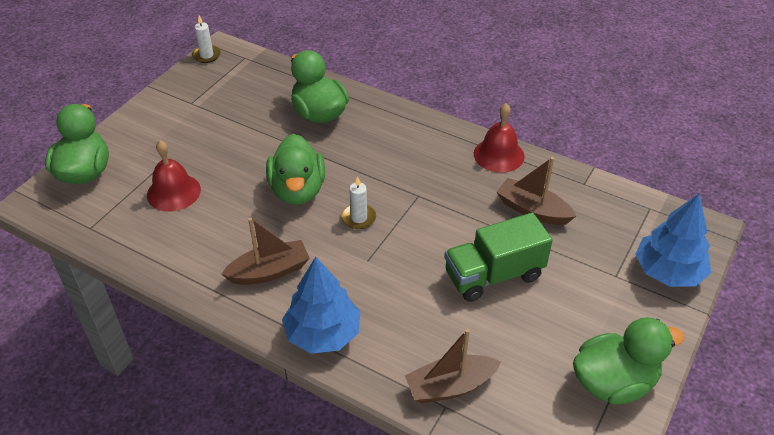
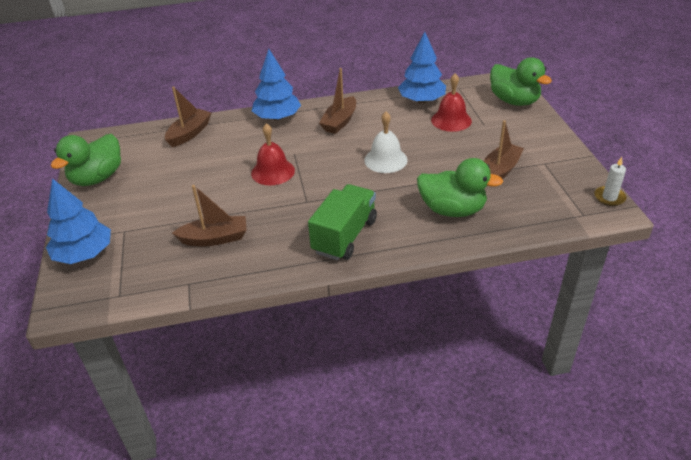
camera: 140 degrees right, 5 degrees down
green duck [266,134,325,205] -> white bell [364,112,408,173]
white candle [341,176,377,229] -> none
green truck [444,213,553,302] -> green truck moved to [308,184,377,260]
red bell [474,103,525,173] -> red bell moved to [251,123,295,185]
none -> blue tree [398,32,446,103]
none -> brown boat [484,120,524,179]

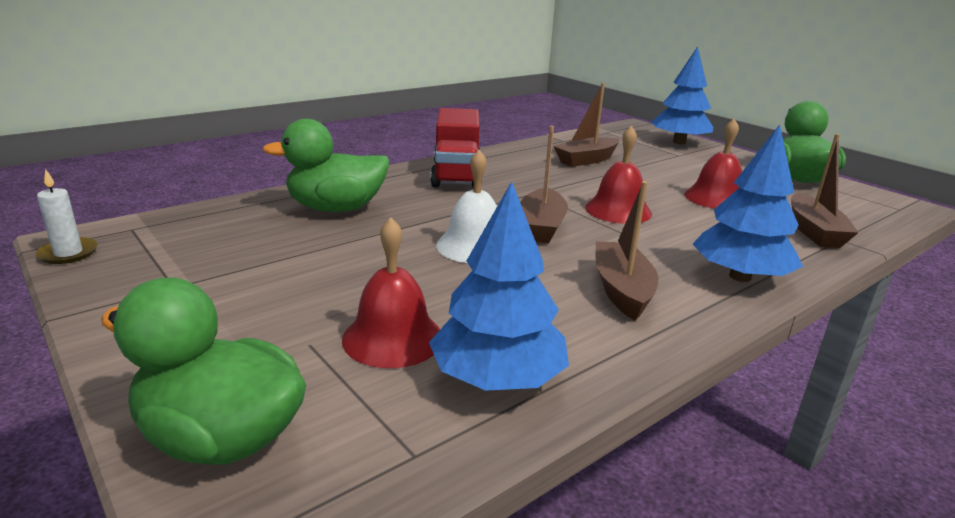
camera: 150 degrees right, 15 degrees down
green truck [308,184,377,260] -> red truck [430,108,482,188]
brown boat [484,120,524,179] -> brown boat moved to [520,126,568,243]
none -> red bell [684,119,742,209]

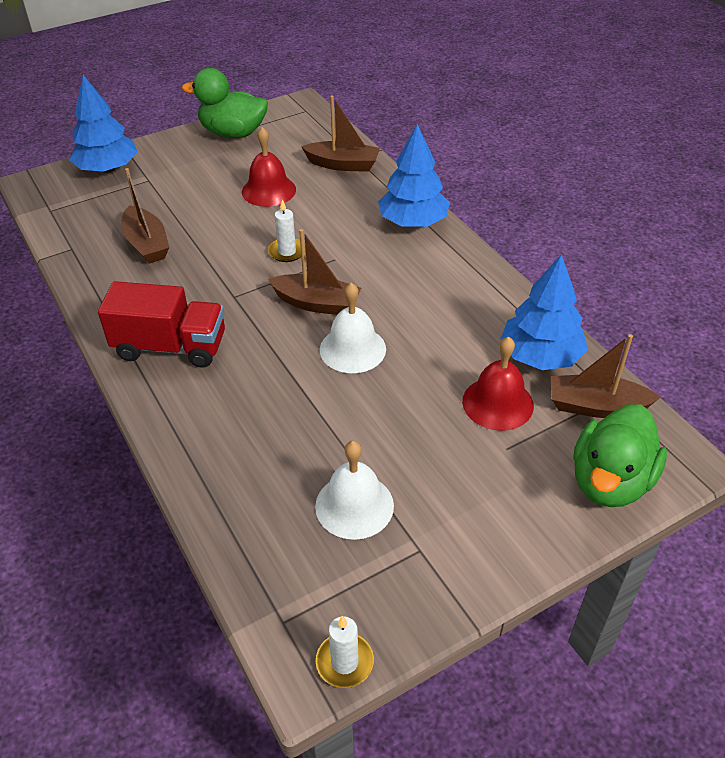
camera: 80 degrees left, 20 degrees up
green duck [262,119,390,212] -> none
red bell [585,126,652,224] -> white candle [268,199,306,262]
brown boat [595,181,658,320] -> brown boat moved to [551,334,660,418]
none -> white bell [315,441,394,540]

